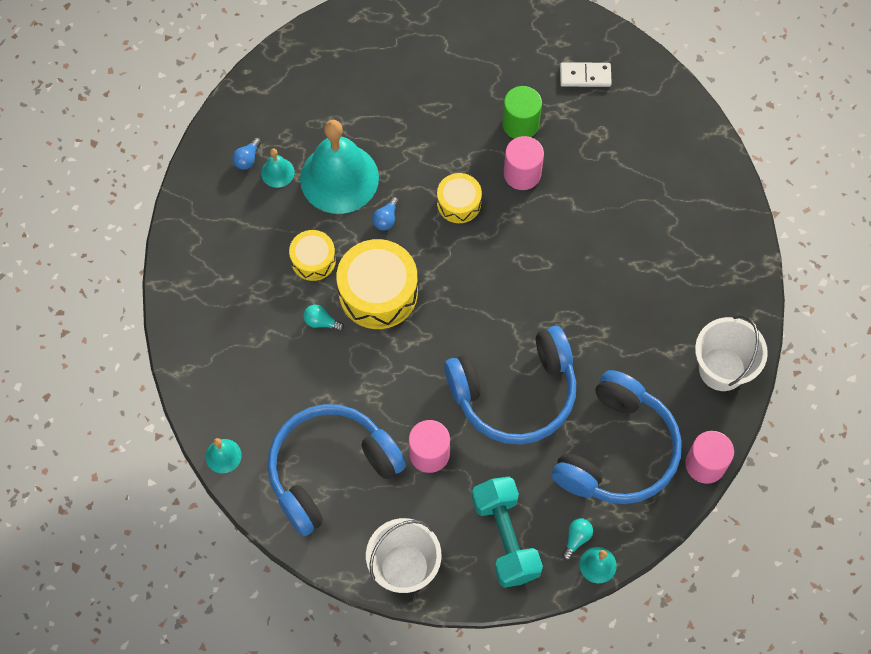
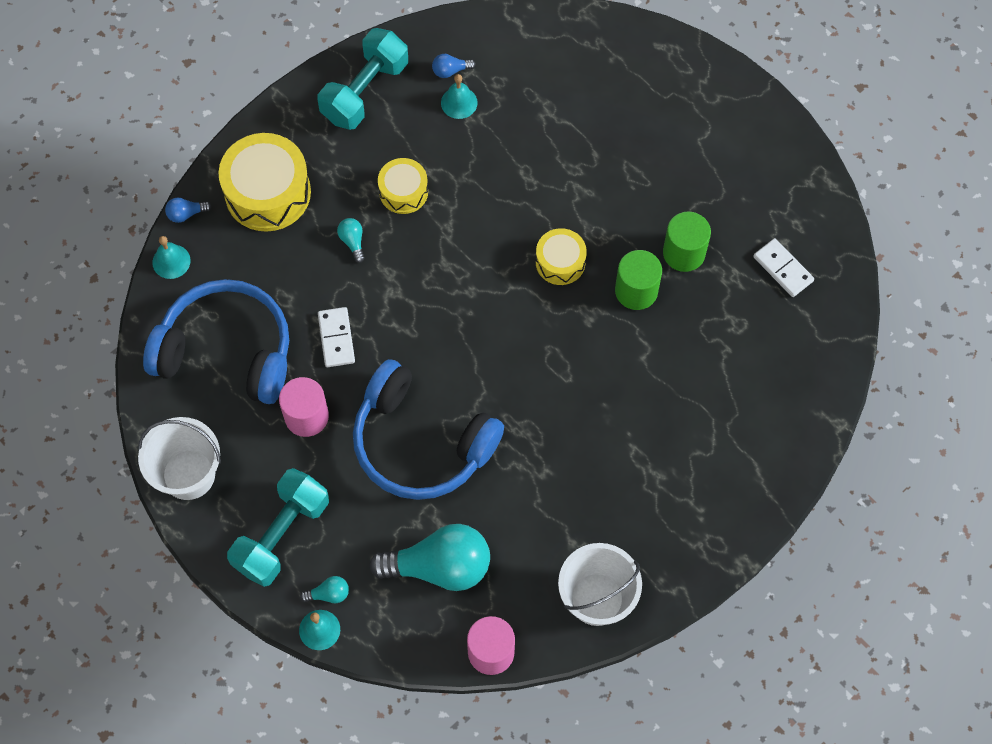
camera: 50 degrees right, 0 degrees up
turquoise bell [300,120,379,214] -> none
yellow drum [337,239,418,329] -> yellow drum moved to [218,133,311,232]
blue light bulb [372,197,399,230] -> blue light bulb moved to [165,198,212,223]
pink cylinder [504,136,544,190] -> green cylinder [615,250,662,310]
blue headphones [552,370,682,504] -> turquoise light bulb [369,524,490,591]
none -> turquoise dumbbell [318,28,408,130]
none -> white domino [318,307,355,367]

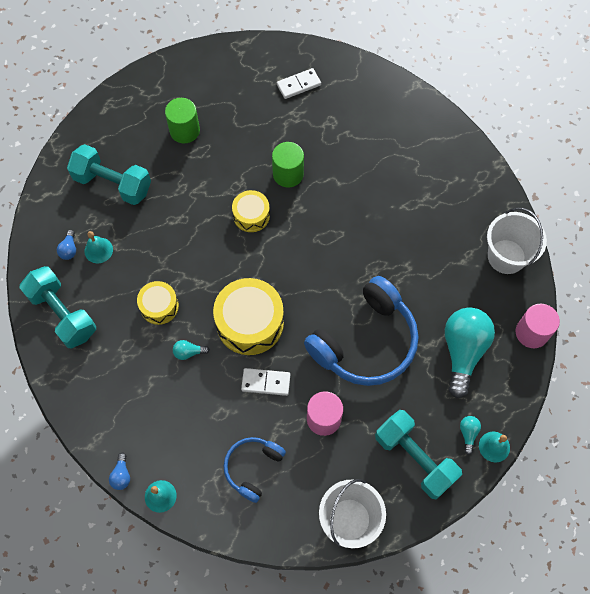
camera: 75 degrees left, 0 degrees up
blue headphones [143,279,289,404] -> blue headphones [224,437,286,503], size x0.54
yellow drum [218,133,311,232] -> yellow drum moved to [213,278,284,355]
green cylinder [663,211,711,272] -> green cylinder moved to [165,98,200,143]
none -> turquoise dumbbell [67,144,151,205]

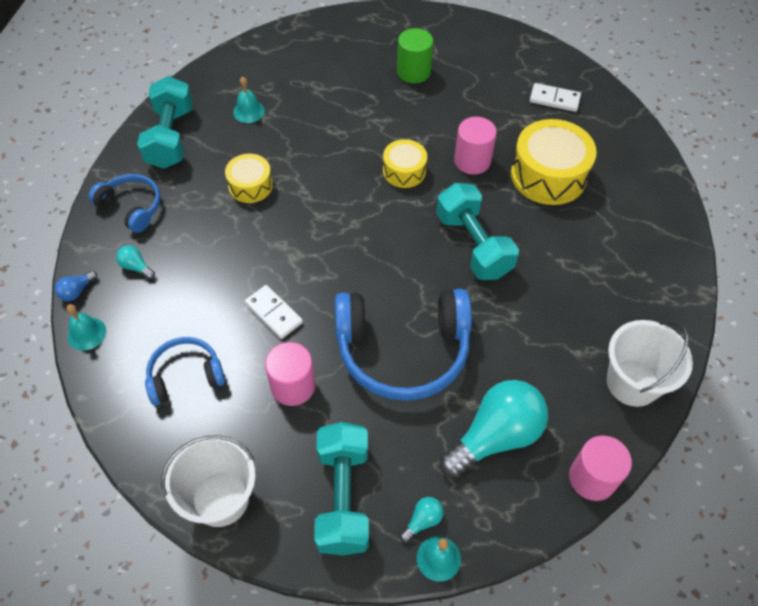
camera: 40 degrees right, 10 degrees down
blue light bulb [57,230,76,260] -> none
turquoise dumbbell [67,144,151,205] -> turquoise dumbbell moved to [436,183,519,280]
turquoise light bulb [173,340,210,360] -> turquoise light bulb moved to [116,245,155,279]
yellow drum [213,278,284,355] -> yellow drum moved to [511,119,597,205]
green cylinder [272,142,304,187] -> pink cylinder [454,117,497,175]
none -> blue headphones [88,174,161,233]

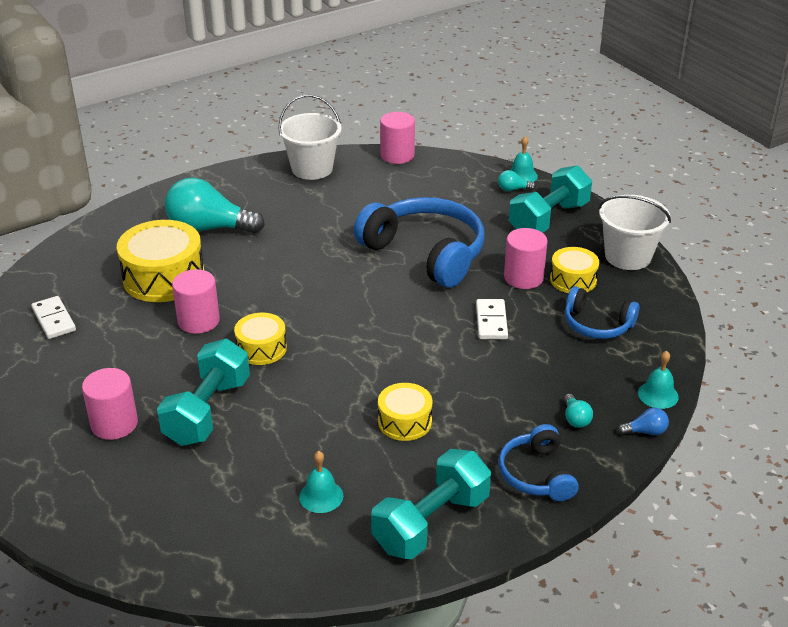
camera: 135 degrees left, 20 degrees down
green cylinder [397,28,433,83] -> pink cylinder [82,368,138,440]
turquoise dumbbell [436,183,519,280] -> turquoise dumbbell moved to [157,339,250,446]
turquoise light bulb [440,380,548,478] -> turquoise light bulb moved to [165,178,265,234]
none -> yellow drum [550,247,599,293]

